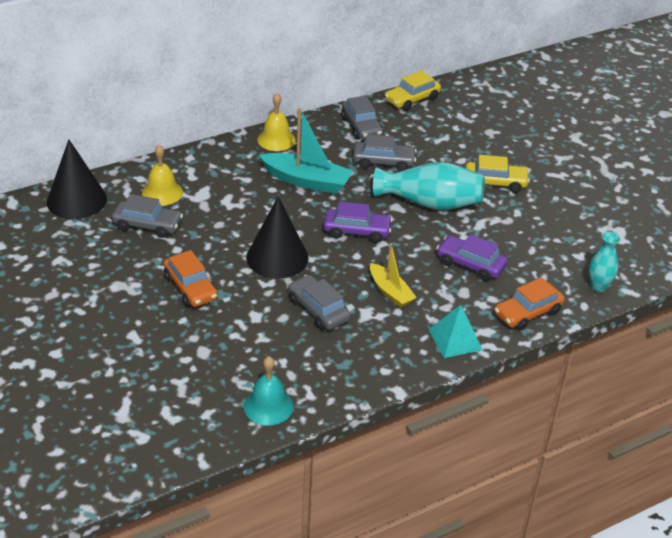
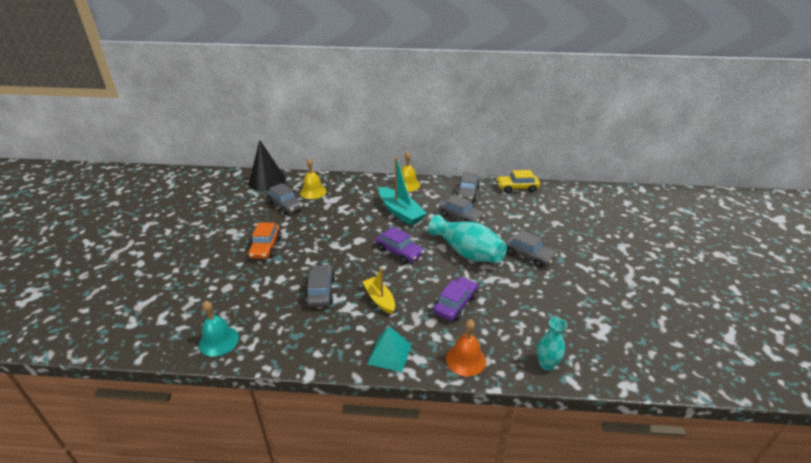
camera: 35 degrees right, 5 degrees down
black cone [246,196,309,279] -> none
yellow boat [370,243,417,308] -> yellow boat turned 150 degrees clockwise [362,268,395,314]
purple car [436,234,508,281] -> purple car turned 60 degrees clockwise [433,277,478,321]
yellow car [465,155,530,193] -> grey car [505,230,558,268]
orange car [495,277,565,330] -> orange bell [446,319,486,377]

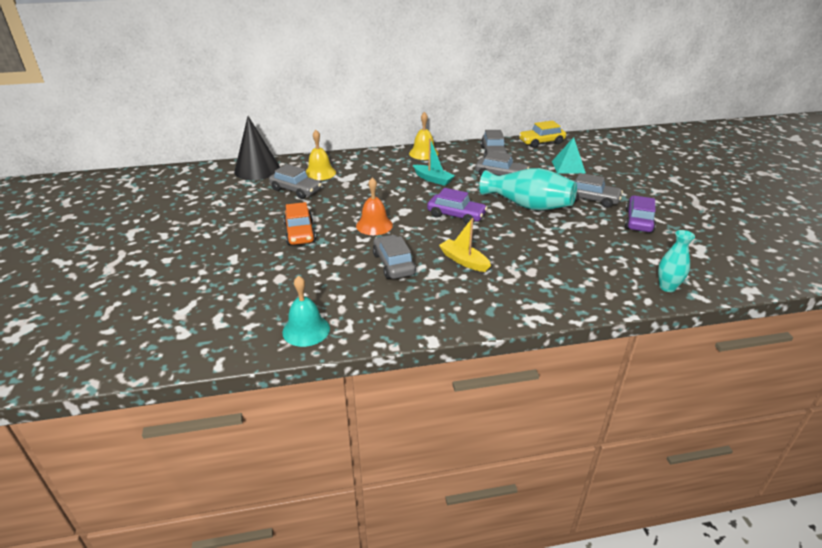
camera: 15 degrees left, 0 degrees up
turquoise pyramid [367,326,411,372] -> turquoise pyramid moved to [552,137,586,174]
turquoise boat [379,157,427,225] -> turquoise boat [413,139,455,186], size x0.62
purple car [433,277,478,321] -> purple car moved to [625,195,656,233]
orange bell [446,319,486,377] -> orange bell moved to [356,177,393,235]

